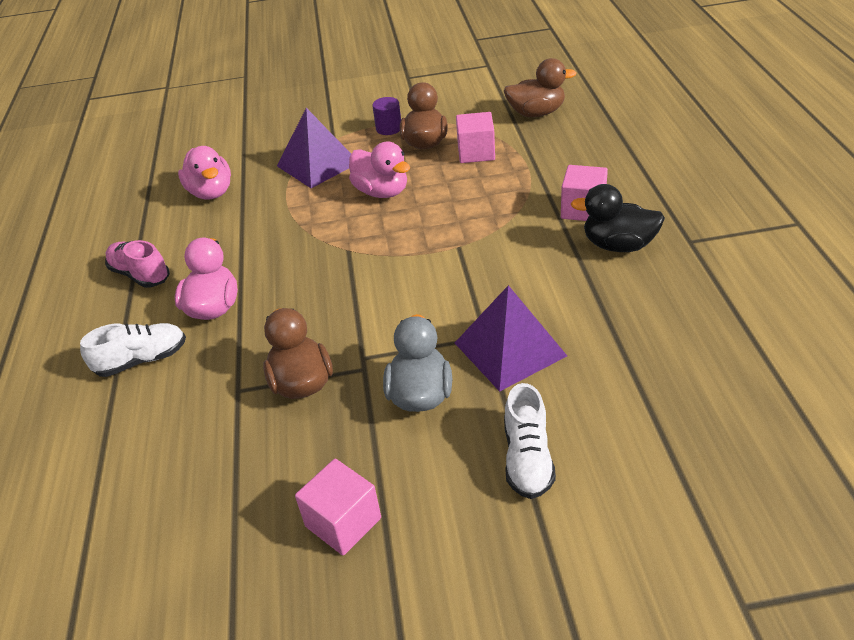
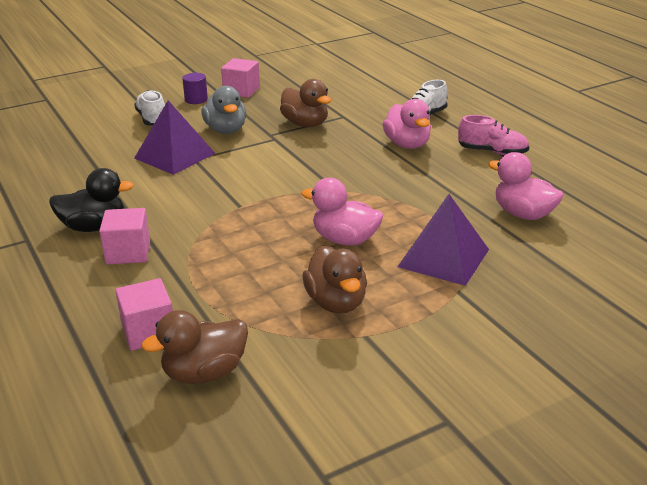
camera: 155 degrees right, 10 degrees down
purple cylinder [372,97,401,135] -> purple cylinder moved to [182,73,208,104]
pink cube [456,112,495,163] -> pink cube moved to [115,278,173,351]

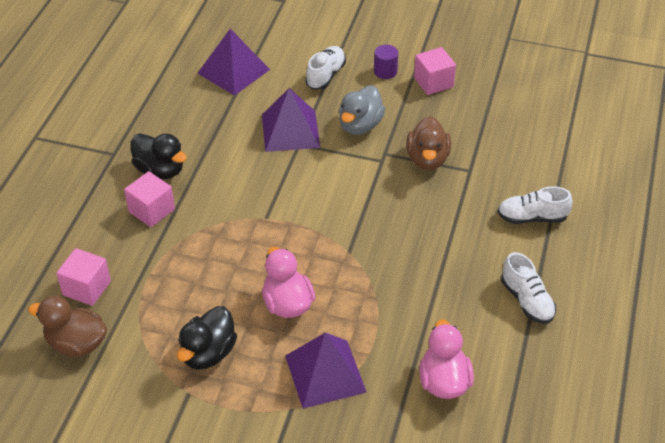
camera: 45 degrees right, 15 degrees up
brown duck [302,246,367,314] -> black duck [177,306,237,370]
pink duck [382,99,431,149] -> none
pink shoe [458,115,529,155] -> white shoe [501,252,556,324]
none -> purple pyramid [197,29,270,96]

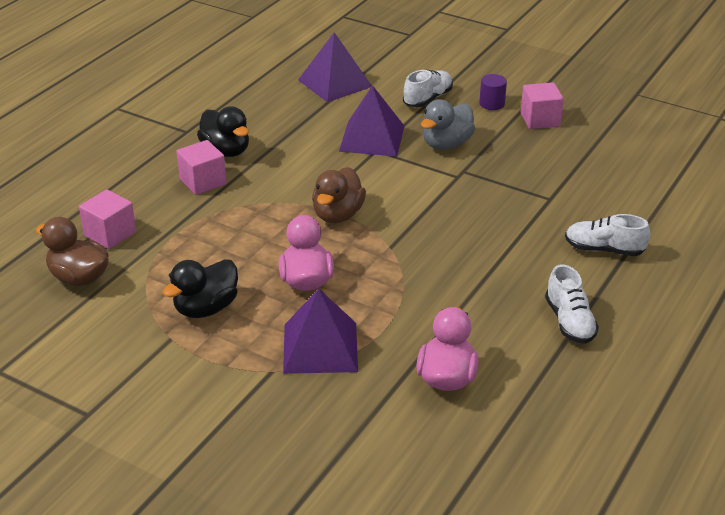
camera: 15 degrees right, 10 degrees down
brown duck [406,116,451,170] -> brown duck moved to [312,167,366,223]

